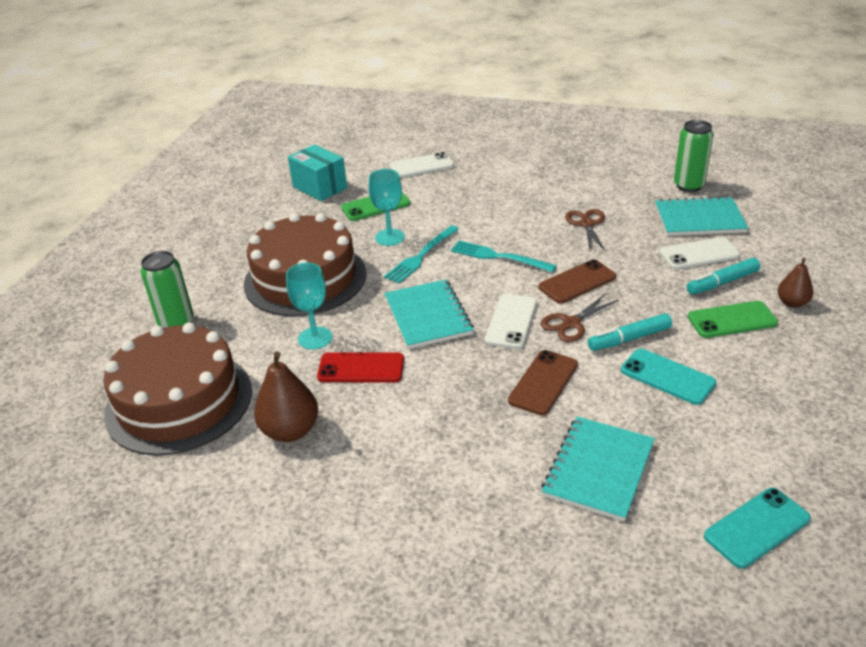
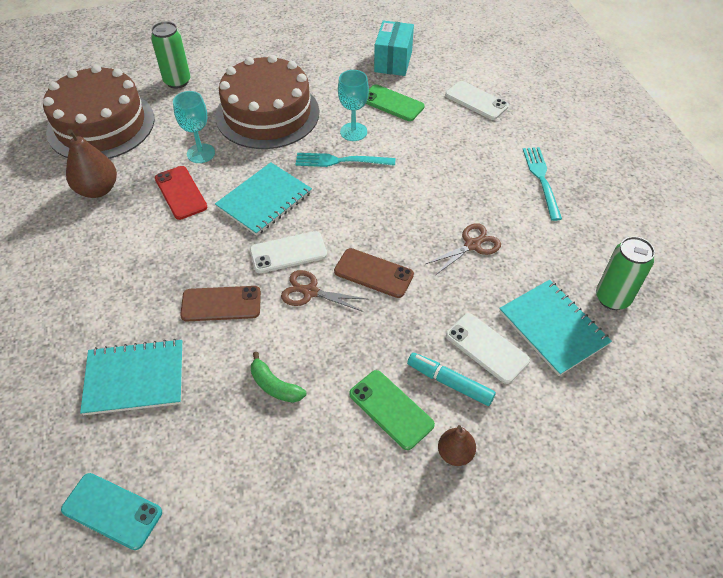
camera: 55 degrees right, 15 degrees up
turquoise fork [451,241,557,272] -> turquoise fork moved to [523,147,562,221]
turquoise marker [588,313,672,351] -> none
turquoise phone [621,349,716,405] -> green banana [251,352,306,403]

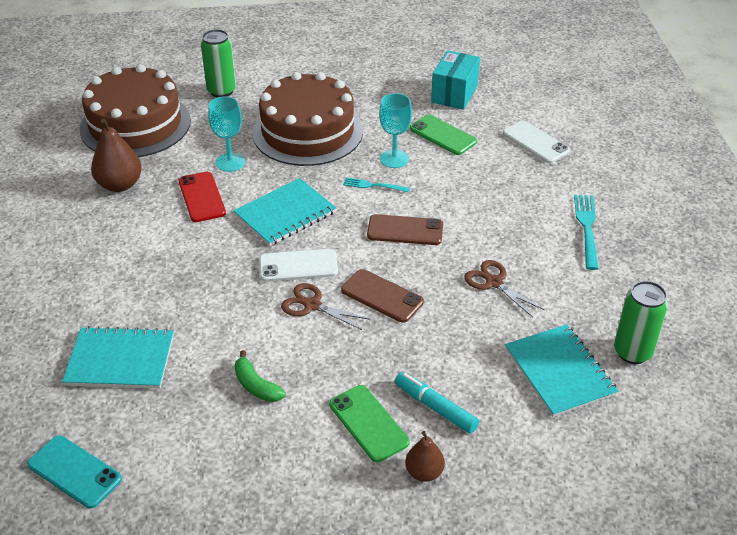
camera: 10 degrees right, 10 degrees down
brown phone [180,286,261,321] -> brown phone moved to [367,214,443,245]
turquoise fork [295,153,395,167] -> turquoise fork [343,177,410,192], size x0.63
brown scissors [426,223,501,275] -> brown scissors turned 105 degrees counterclockwise [464,260,545,317]
white phone [446,314,530,384] -> none

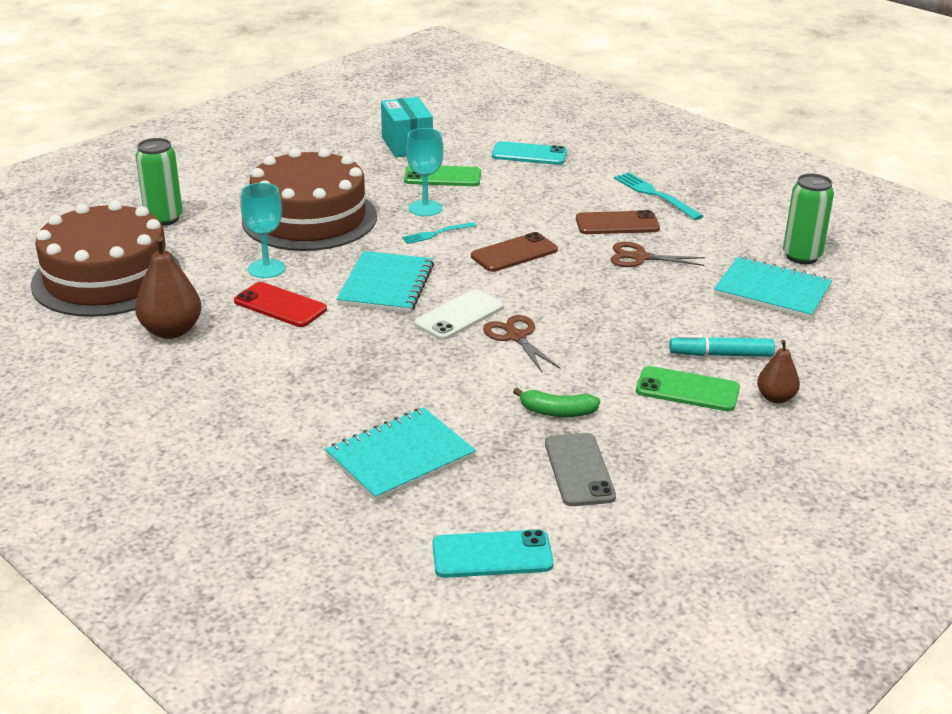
camera: 40 degrees left, 10 degrees down
brown scissors [281,283,370,330] -> brown scissors turned 75 degrees clockwise [483,315,561,372]
brown phone [341,269,424,323] -> brown phone moved to [576,210,660,234]
white phone [503,120,570,163] -> turquoise phone [492,141,567,165]
none -> grey phone [545,433,616,506]

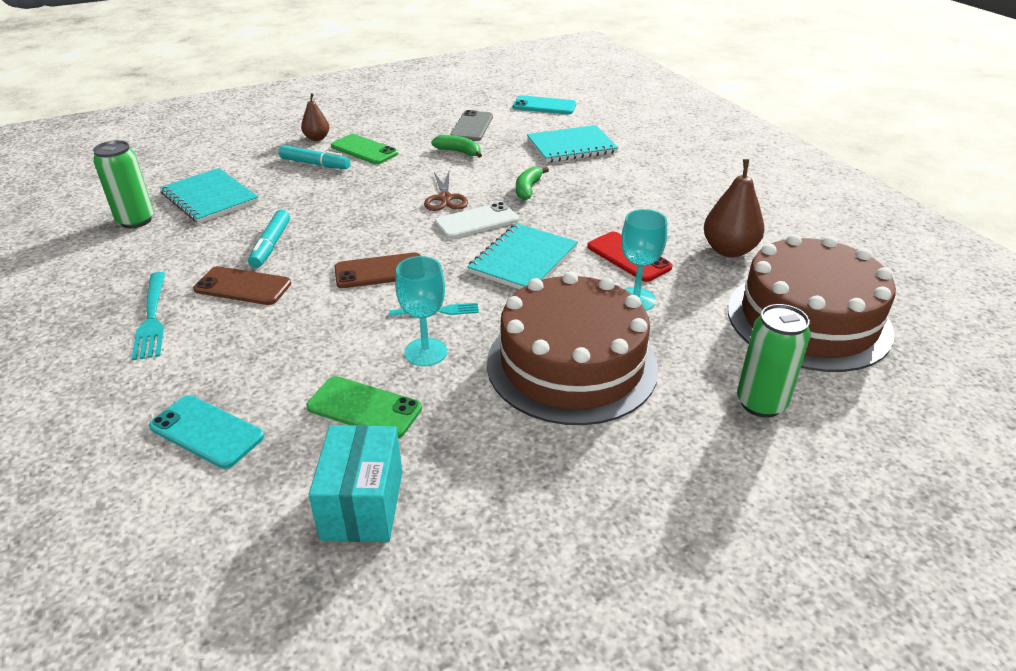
camera: 160 degrees left, 5 degrees up
brown scissors [611,242,705,267] -> turquoise marker [248,210,290,268]
none -> green banana [516,166,549,200]

